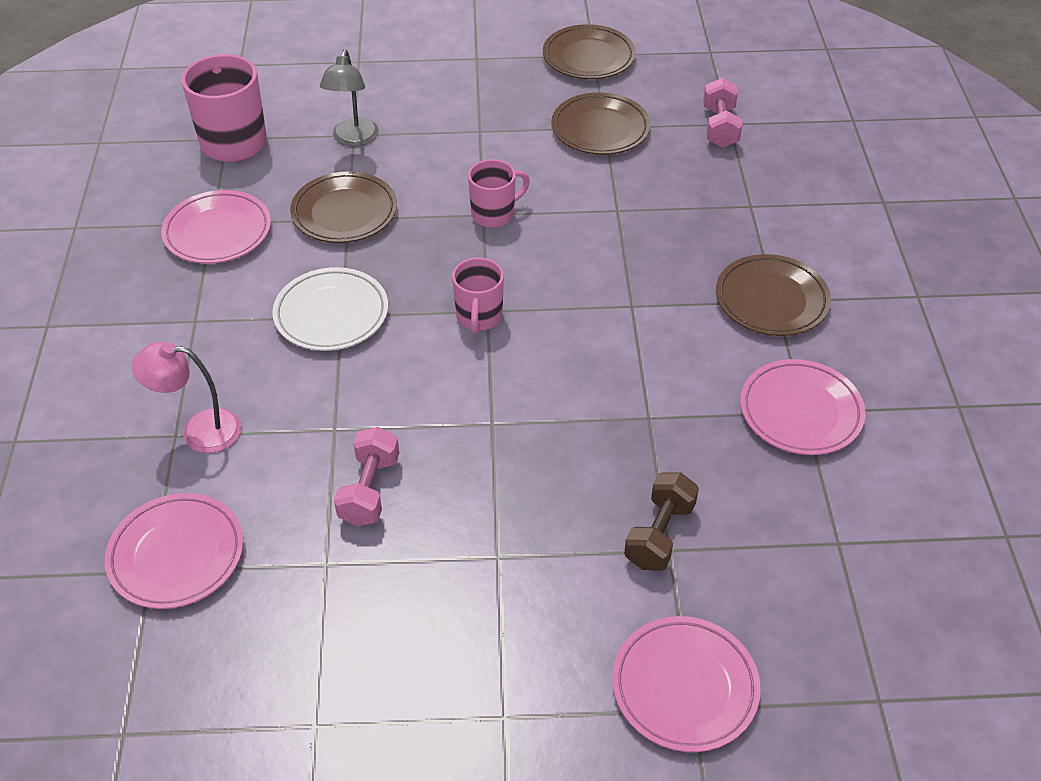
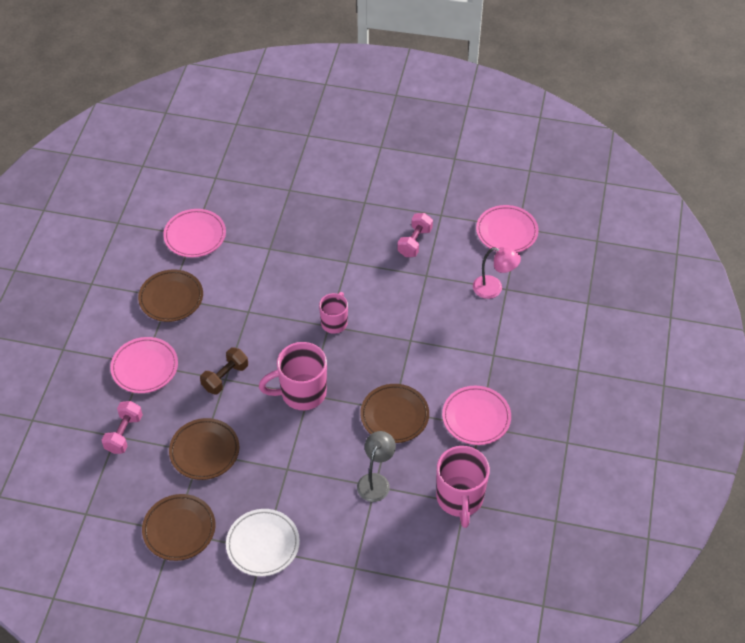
camera: 165 degrees left, 5 degrees up
white plate [272,267,388,351] -> white plate moved to [226,509,300,576]
pink mug [468,159,530,228] -> pink mug [259,342,327,410], size x1.64
pink plate [612,616,761,752] -> pink plate moved to [110,337,178,393]
brown dumbbell [624,472,699,571] -> brown dumbbell moved to [200,347,248,394]

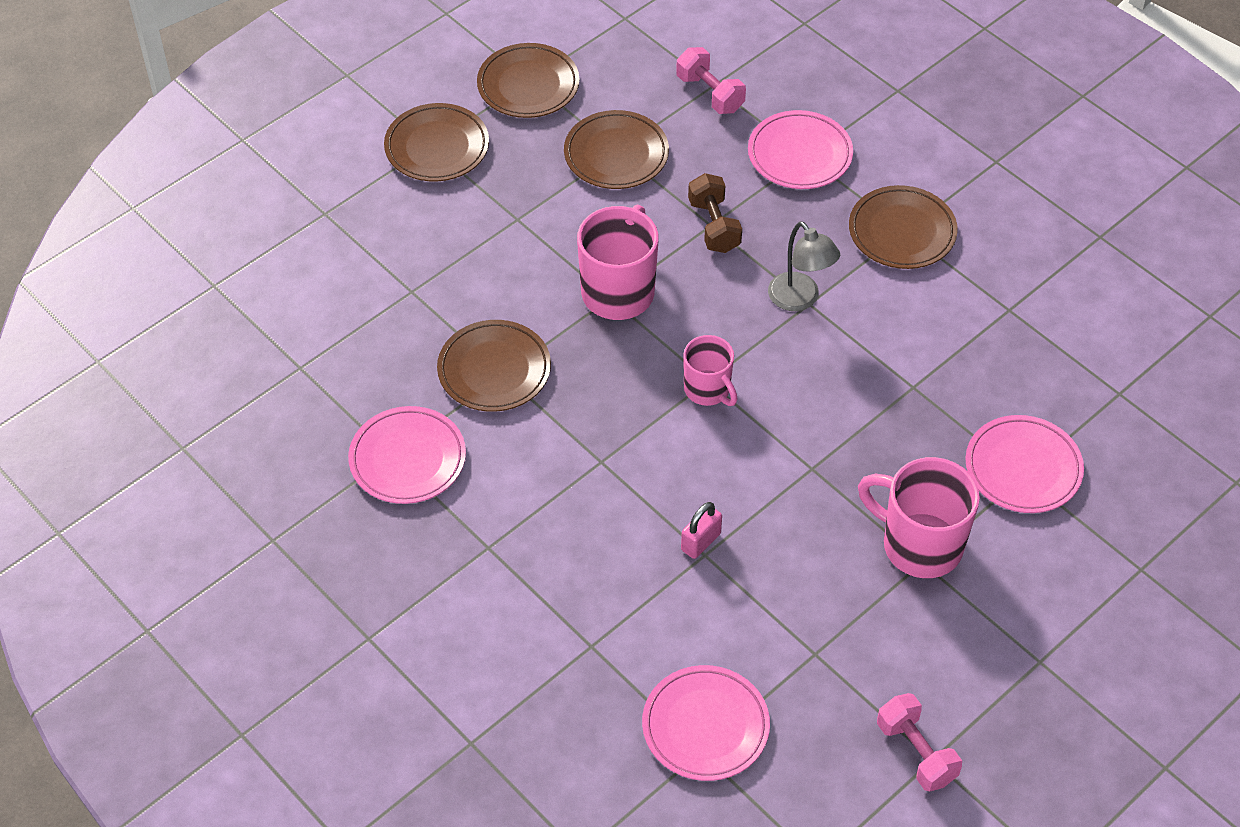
camera: 125 degrees right, 0 degrees up
pink plate [163,209,226,257] -> pink plate moved to [965,415,1084,513]
white plate [226,509,300,576] -> brown plate [384,103,489,182]
grey lamp [357,431,396,502] -> grey lamp moved to [768,221,840,311]
pink dumbbell [397,213,433,257] -> pink dumbbell moved to [877,693,962,792]
pink mug [436,446,490,528] -> pink mug moved to [858,457,980,578]
pink lamp [473,247,521,299] -> none
none -> pink padlock [681,502,722,559]

